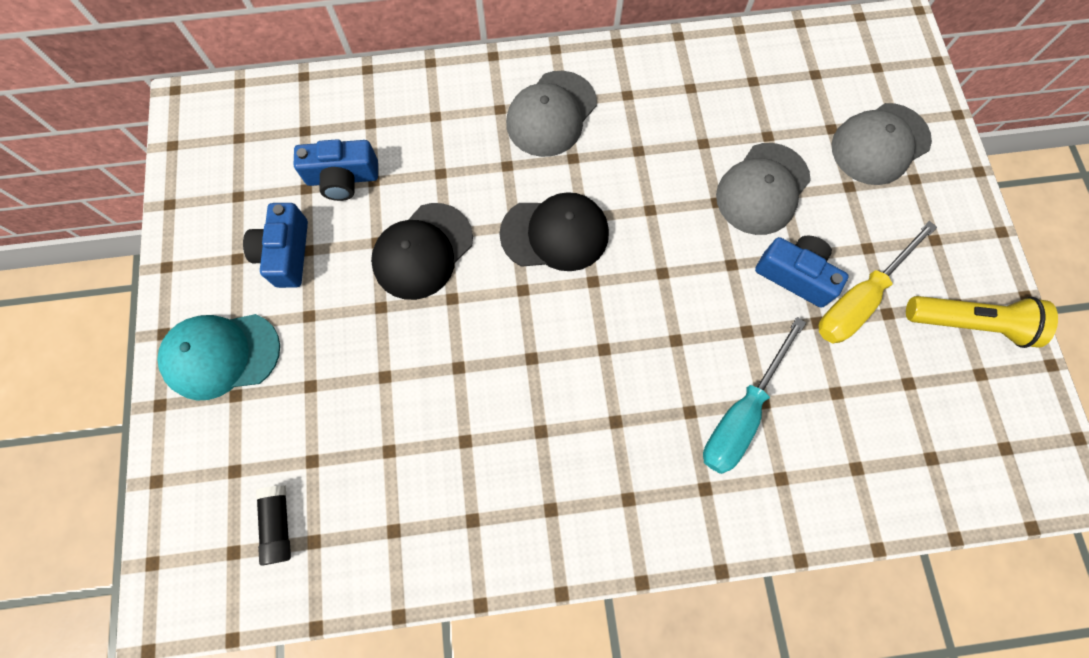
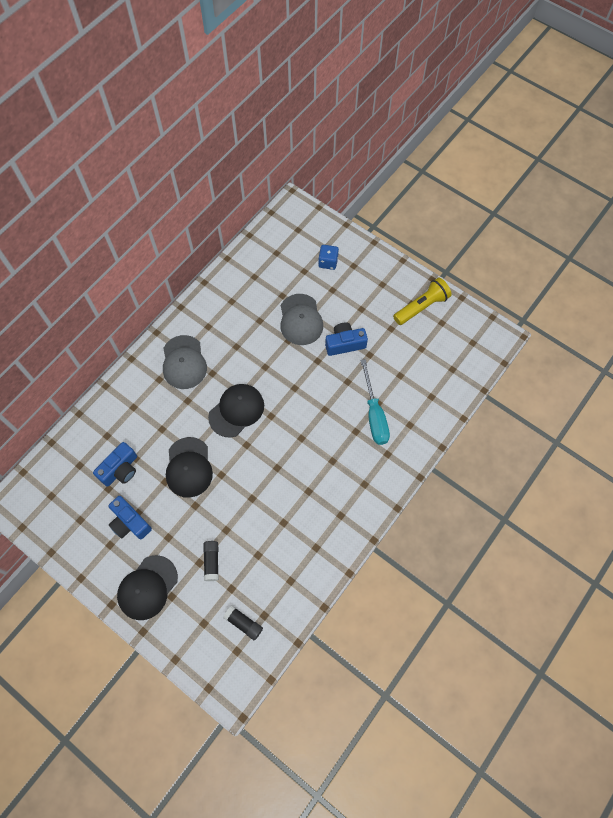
camera: 45 degrees left, 5 degrees down
turquoise cap [157,314,280,400] -> black cap [117,555,178,620]
yellow screwdriver [818,221,937,344] -> none
grey cap [831,103,932,185] -> blue dice [318,245,339,270]
none -> black glue stick [203,541,219,581]

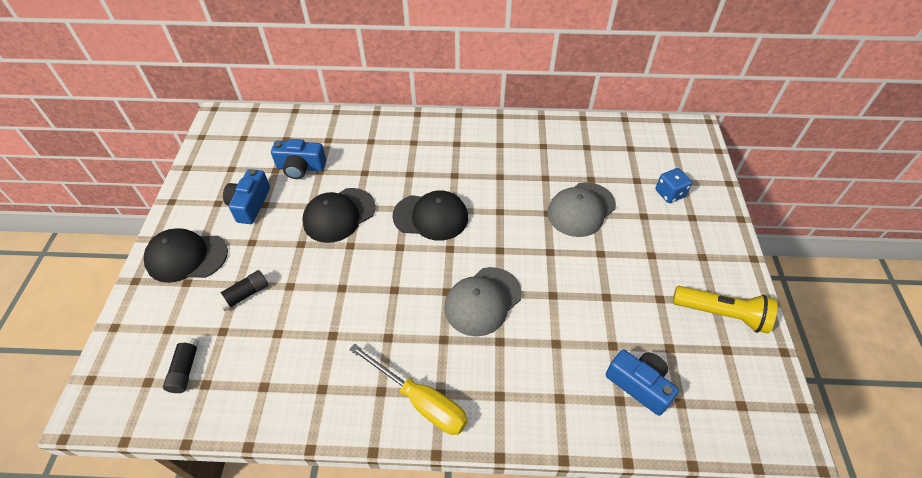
camera: 55 degrees right, 15 degrees down
grey cap [163,335,207,389] -> grey cap moved to [444,267,522,337]
blue camera [325,322,368,356] -> blue camera moved to [606,349,679,416]
turquoise screwdriver [360,359,390,445] -> none
none -> yellow screwdriver [349,344,468,435]

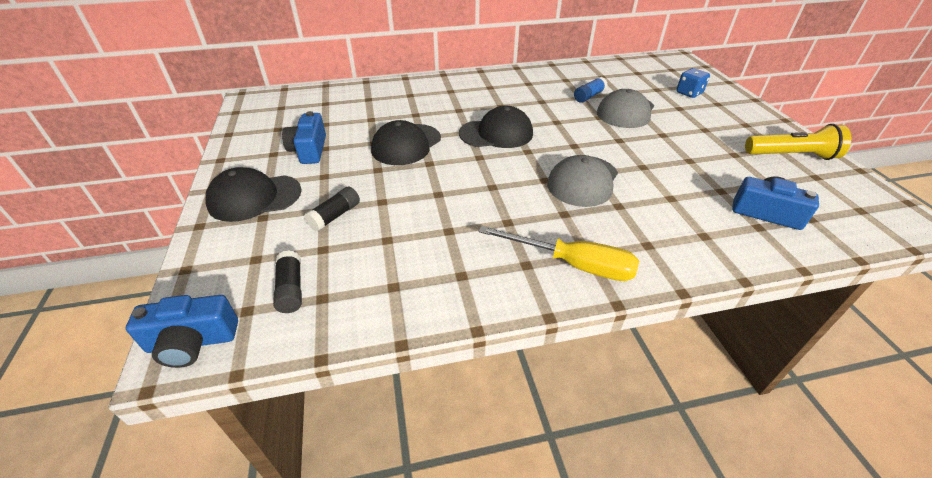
camera: 15 degrees left, 10 degrees down
blue camera [271,139,326,179] -> blue camera moved to [126,295,238,368]
none -> blue glue stick [574,77,607,103]

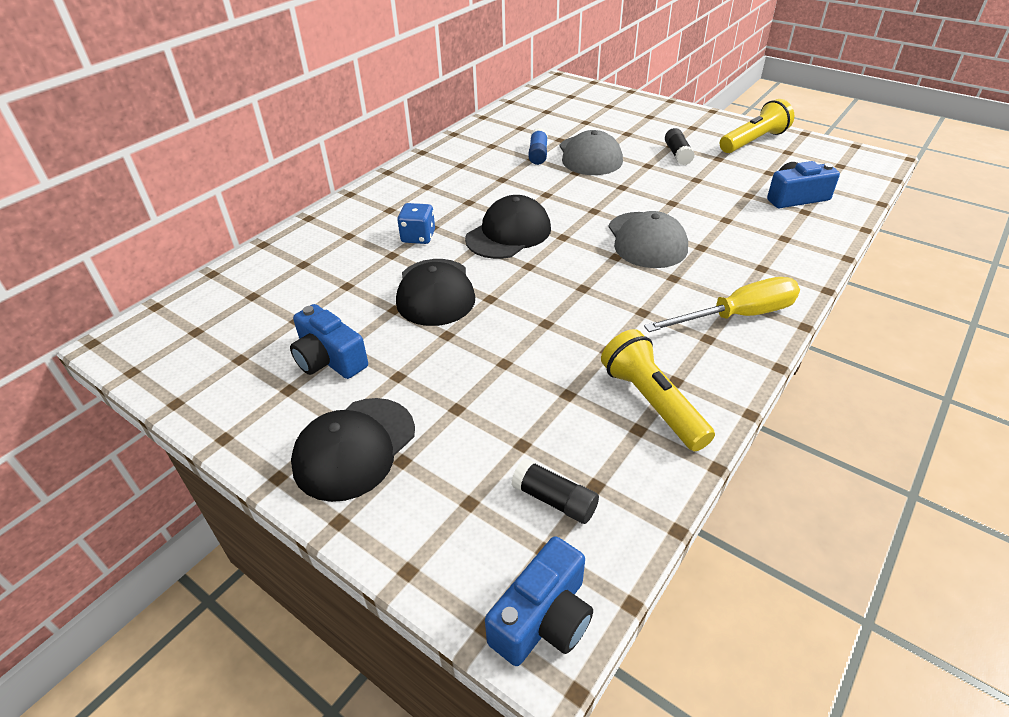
camera: 40 degrees left, 0 degrees up
black glue stick [304,187,360,231] -> black glue stick moved to [665,128,695,165]
blue dice [676,68,710,98] -> blue dice moved to [397,203,435,244]
none -> yellow flashlight [601,329,715,451]

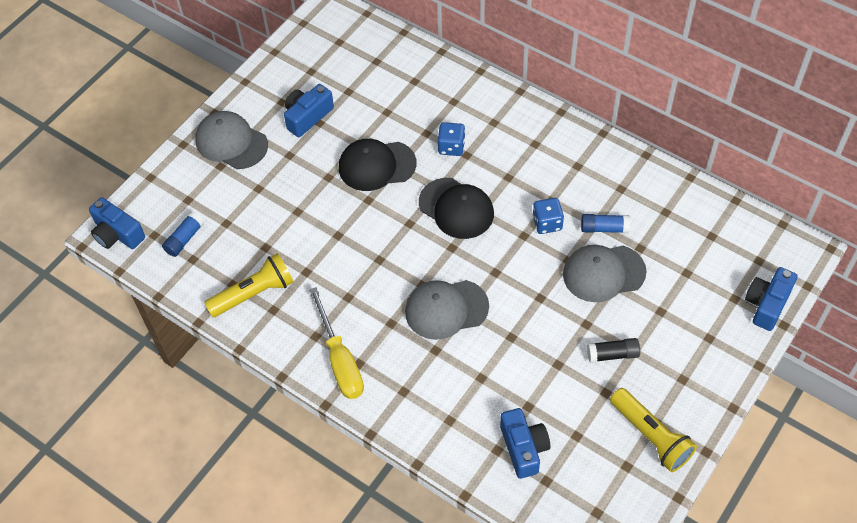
camera: 90 degrees right, 15 degrees up
black cap [291,398,415,502] -> grey cap [195,111,268,169]
black glue stick [511,459,599,524] -> blue glue stick [162,211,205,257]
none -> blue dice [533,198,564,234]
none -> blue camera [745,267,798,331]

